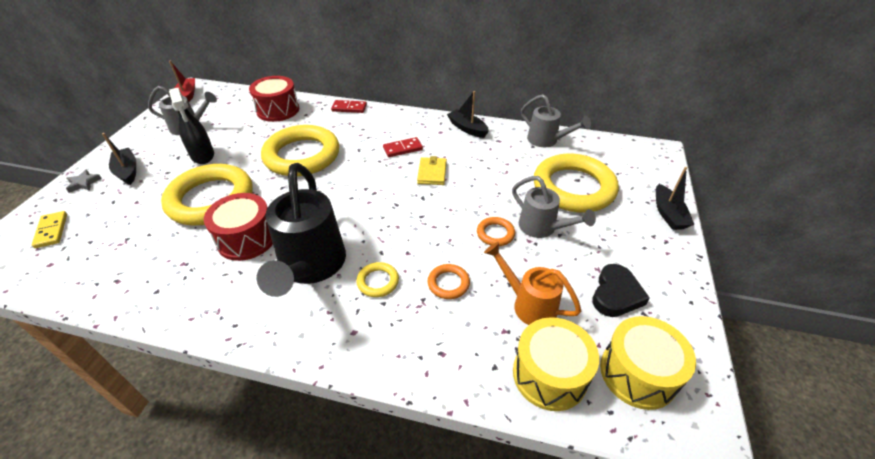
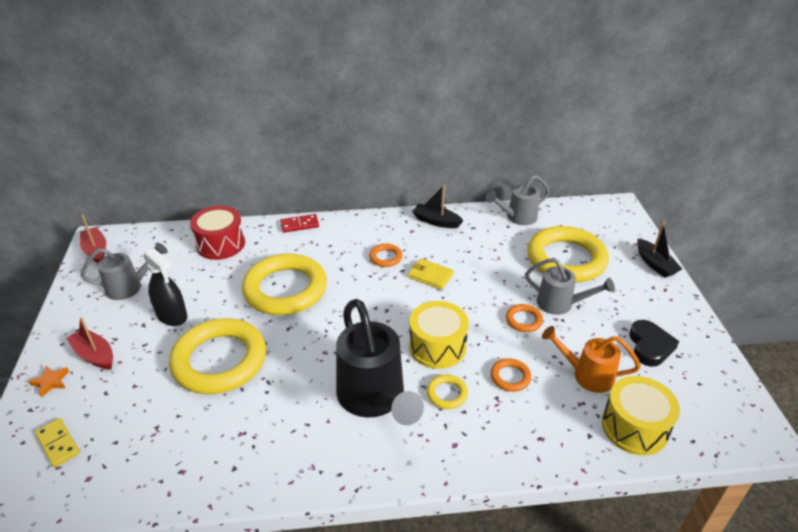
camera: 20 degrees left, 5 degrees down
grey star [66,170,102,193] -> orange star [28,366,69,398]
black boat [102,133,136,185] -> red boat [66,317,113,370]
red drum [204,193,273,261] -> none
red domino [383,137,423,157] -> orange ring [369,244,402,267]
yellow wallet [417,156,447,185] -> yellow wallet turned 45 degrees counterclockwise [408,259,454,290]
grey watering can [521,94,591,147] -> grey watering can turned 135 degrees clockwise [486,175,550,225]
yellow drum [600,316,696,410] -> yellow drum moved to [409,301,469,369]

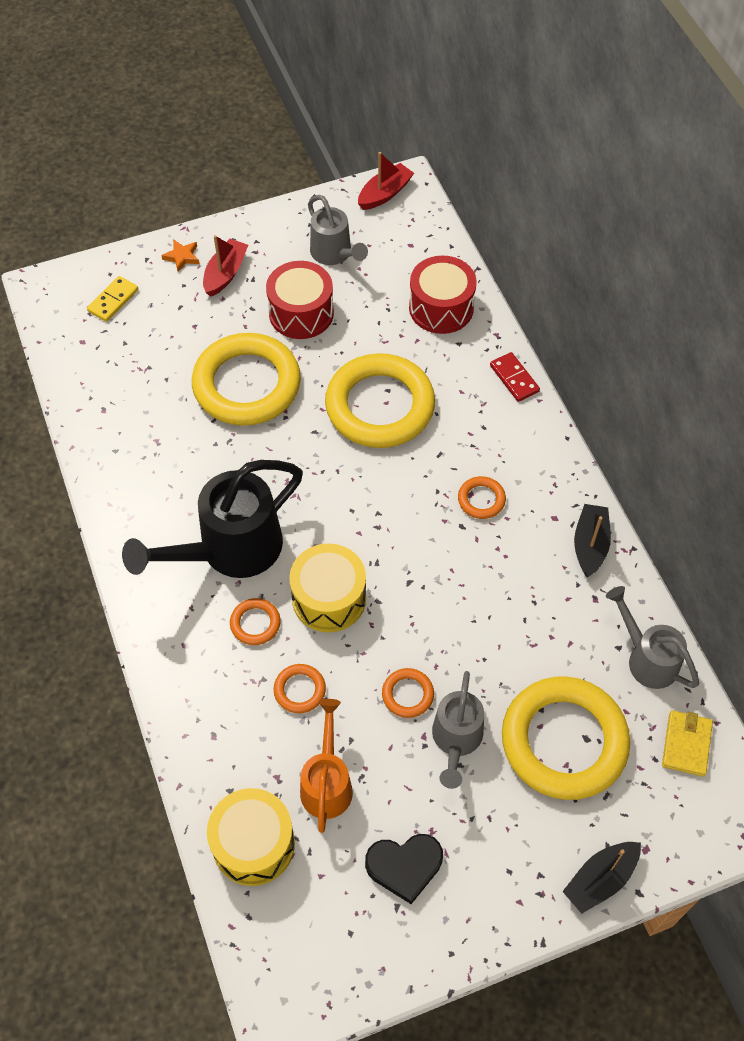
camera: 75 degrees right, 20 degrees up
black spray bottle [143,248,187,326] -> red drum [266,261,334,339]
yellow wallet [408,259,454,290] -> yellow wallet moved to [662,710,713,777]
yellow ring [427,374,468,409] -> orange ring [230,598,281,645]

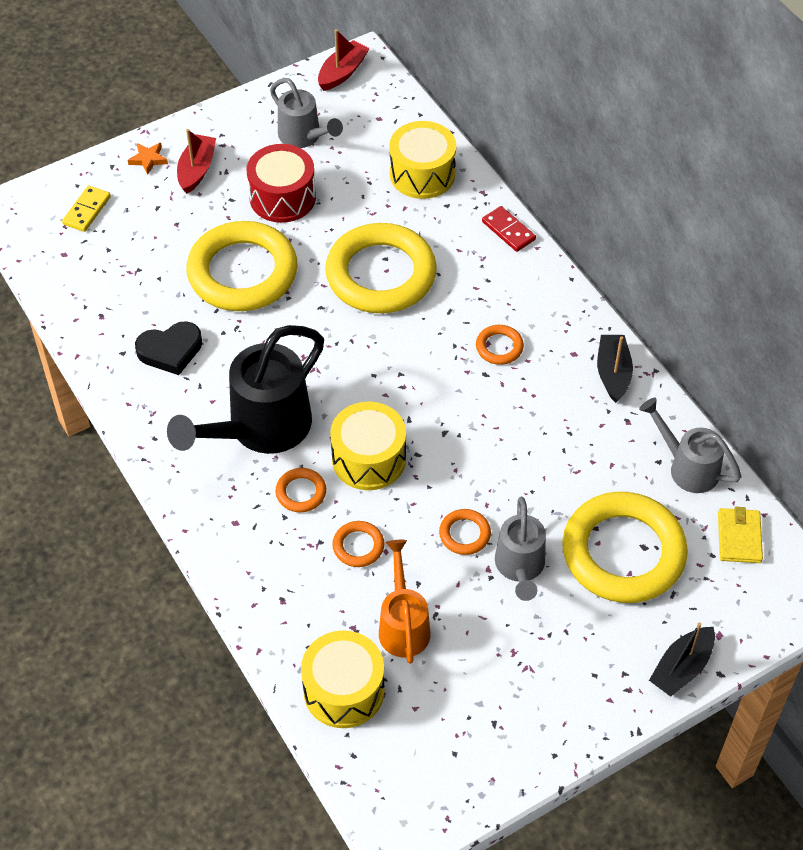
camera: 10 degrees left, 5 degrees down
black heart [365,834,443,904] -> black heart moved to [135,321,202,375]
red drum [409,256,477,334] -> yellow drum [389,121,456,199]

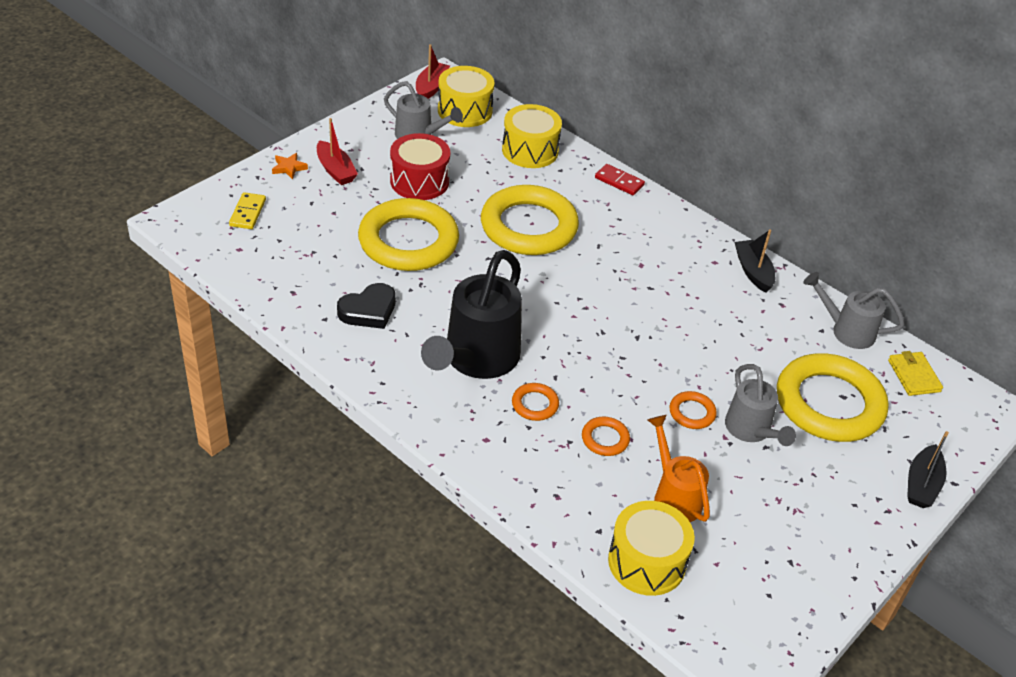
camera: 20 degrees left, 10 degrees down
red boat [177,129,216,194] -> red boat turned 150 degrees clockwise [317,118,358,185]
yellow drum [330,401,406,490] -> yellow drum moved to [438,66,495,127]
orange ring [476,325,524,365] -> none

